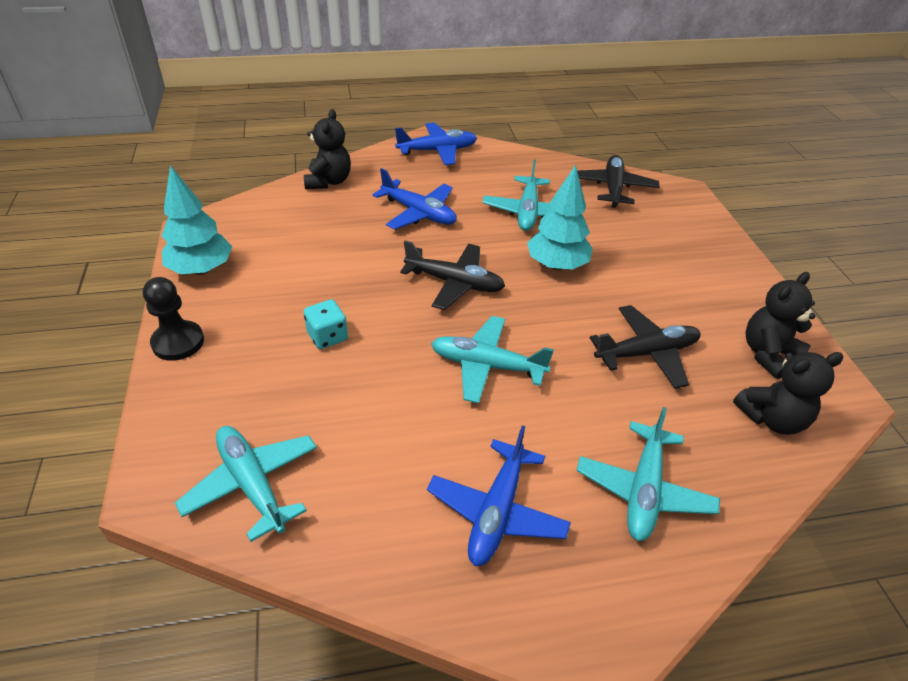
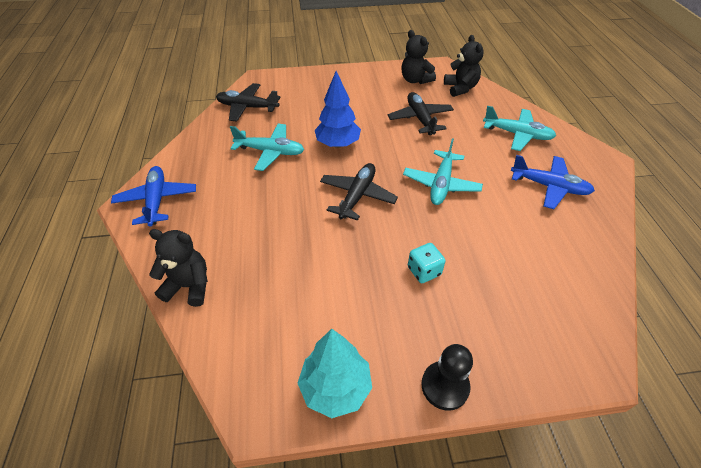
camera: 85 degrees left, 5 degrees up
turquoise plane [175,426,317,542] -> none
blue plane [373,168,457,230] -> none
turquoise tree [527,165,593,270] -> blue tree [315,71,361,148]

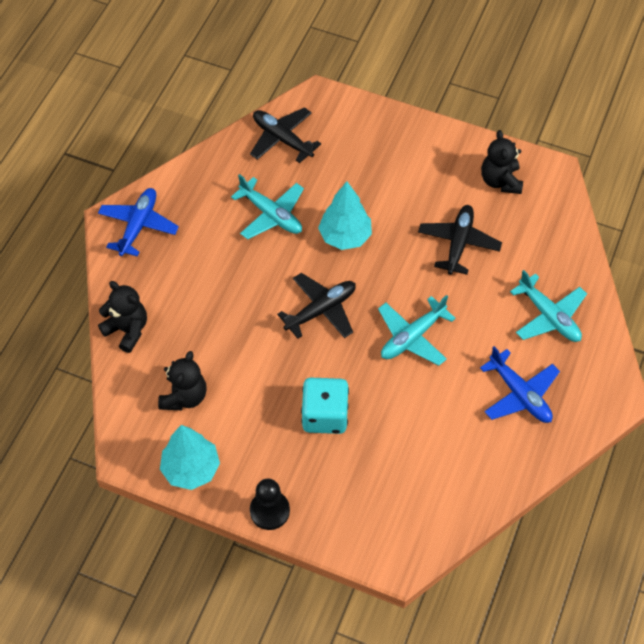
camera: 30 degrees right, 10 degrees up
blue tree [315,71,361,148] -> turquoise tree [318,181,372,250]
turquoise dice [408,243,446,283] -> turquoise dice [301,378,349,434], size x1.66
black teddy bear [444,35,484,97] -> black teddy bear moved to [158,351,207,410]

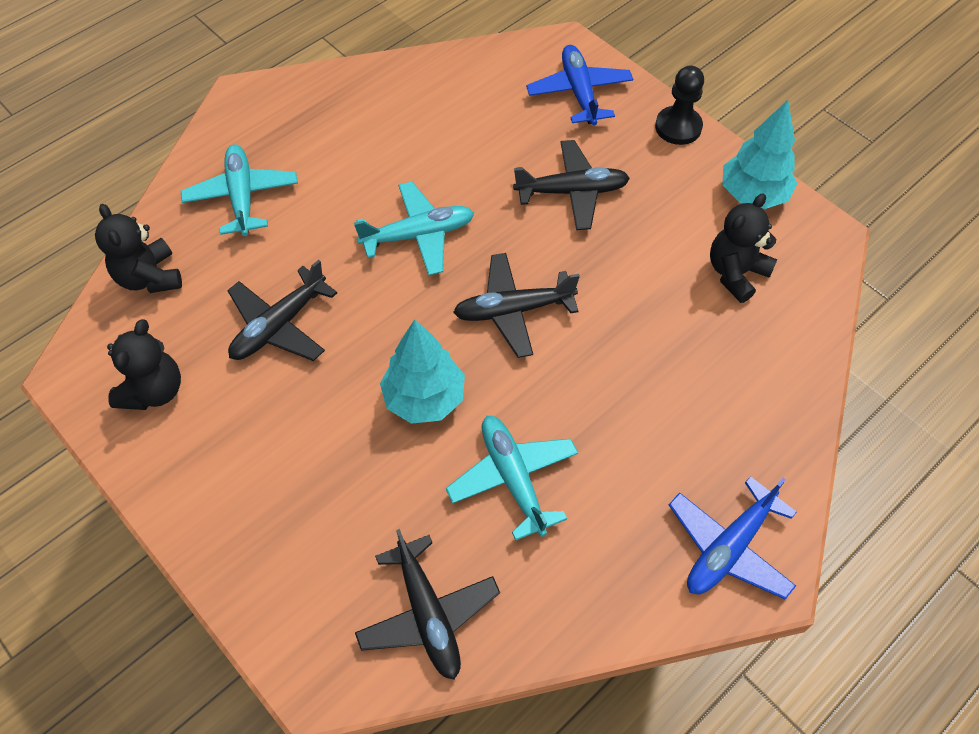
camera: 155 degrees left, 0 degrees up
black teddy bear [98,281,147,353] -> black teddy bear moved to [95,204,182,293]
turquoise dice [301,378,349,434] -> black plane [513,140,630,230]
blue plane [480,346,560,423] -> blue plane moved to [526,45,633,125]

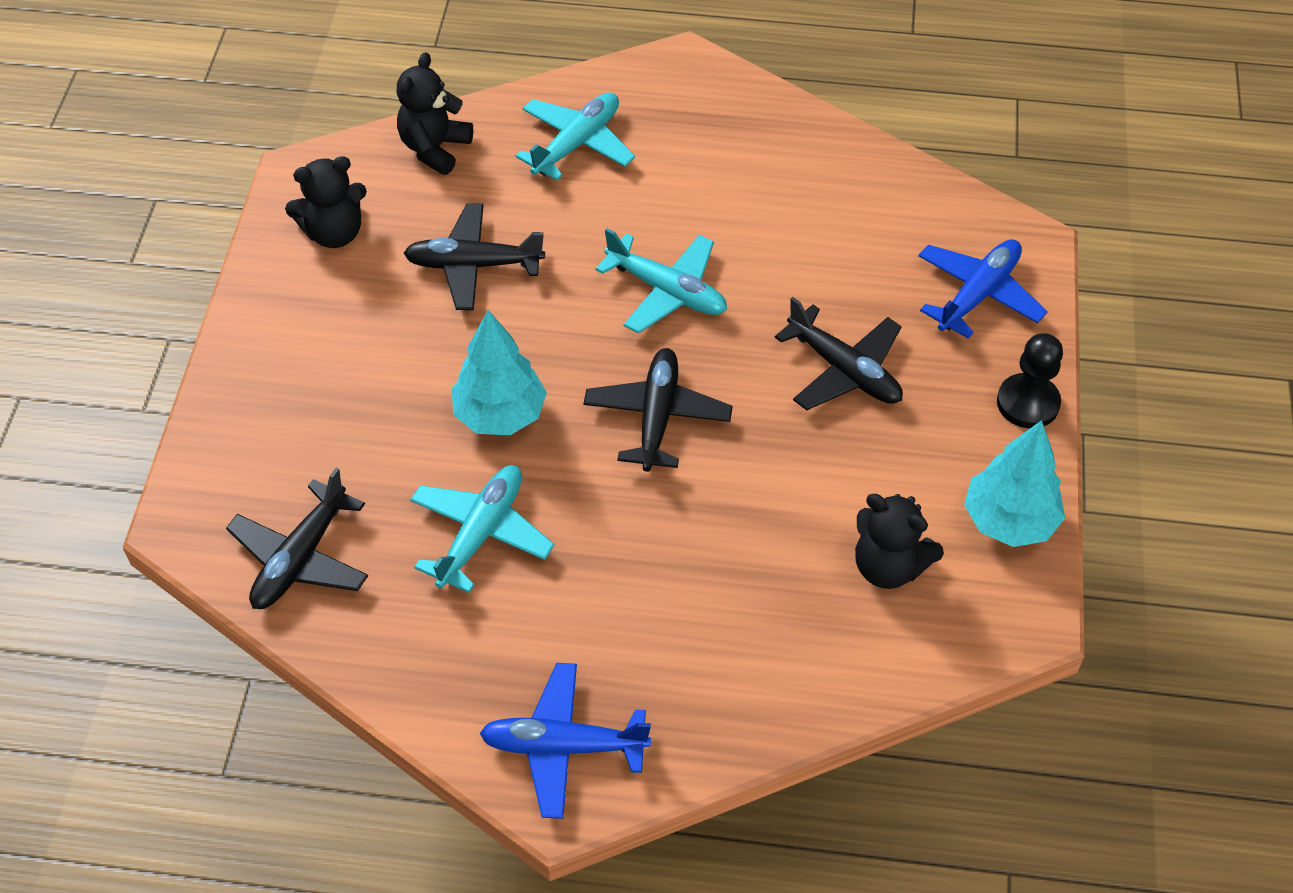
camera: 50 degrees right, 5 degrees down
black plane [453,253,580,358] -> black plane turned 60 degrees clockwise [583,348,733,472]
black teddy bear [710,193,777,303] -> black teddy bear turned 150 degrees counterclockwise [855,494,944,589]

